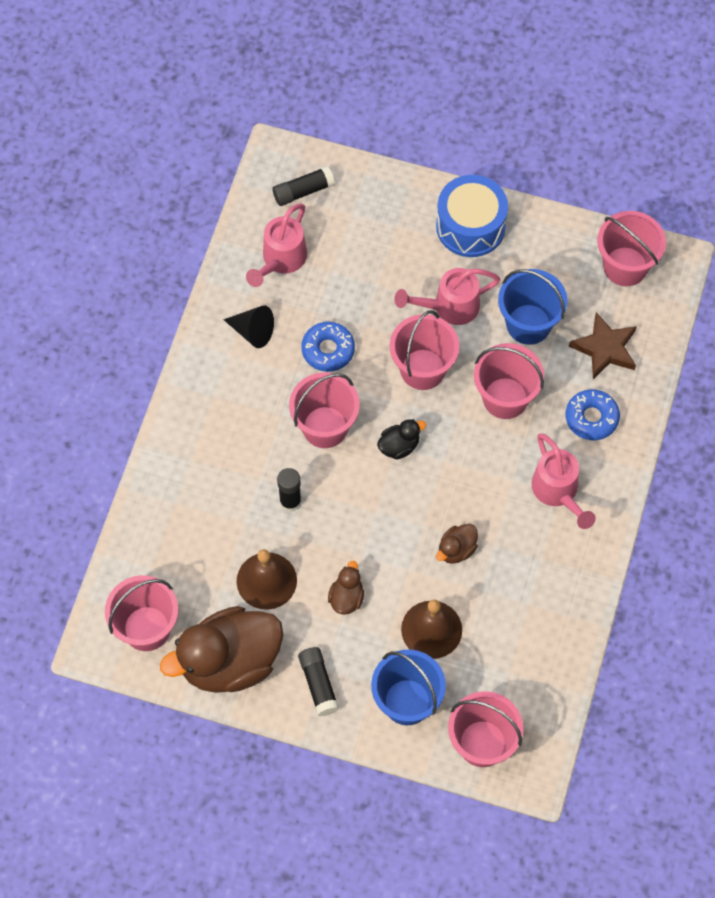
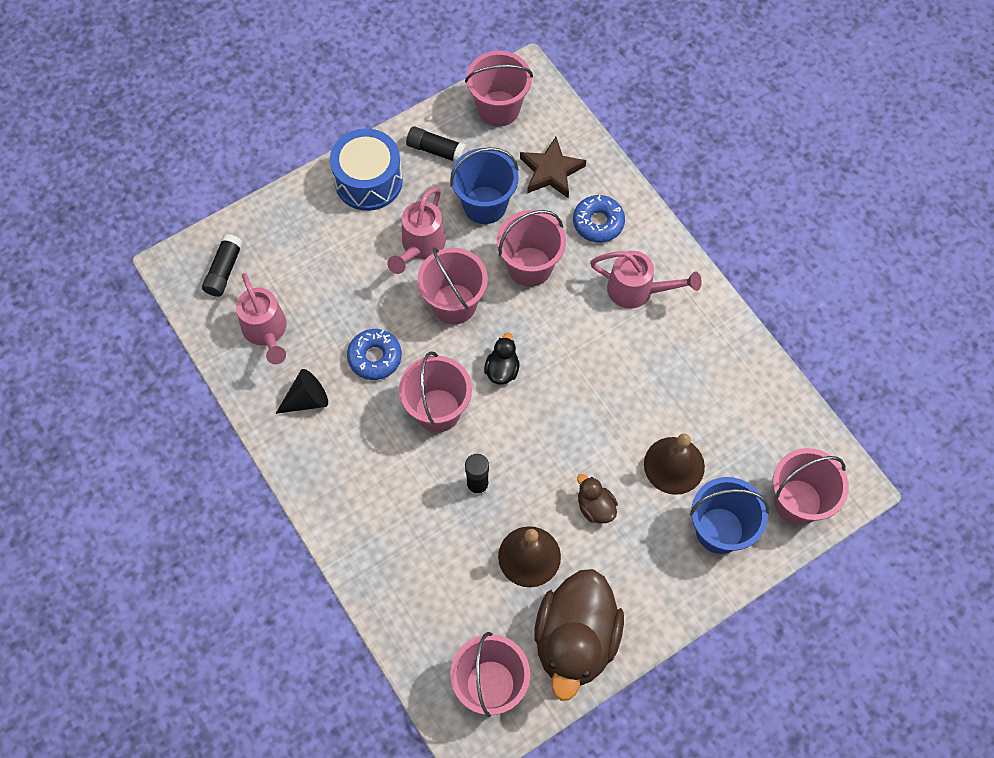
camera: 50 degrees left, 0 degrees up
black glue stick [298,647,339,716] -> black glue stick moved to [406,126,467,162]
brown duck [436,524,478,564] -> none

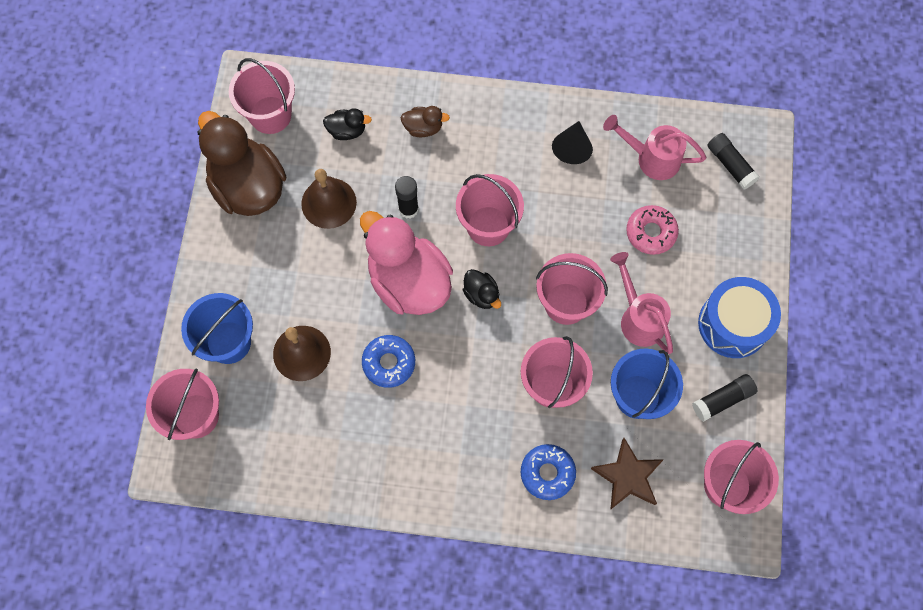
camera: 130 degrees right, 5 degrees up
blue donut [347,329,402,380] -> blue donut moved to [362,335,415,388]
brown duck [577,474,618,524] -> brown duck moved to [401,106,450,137]
pink watering can [590,251,702,309] -> none
none -> black duck [323,108,372,140]
none -> pink duck [360,211,453,315]
none -> pink donut [626,205,679,255]

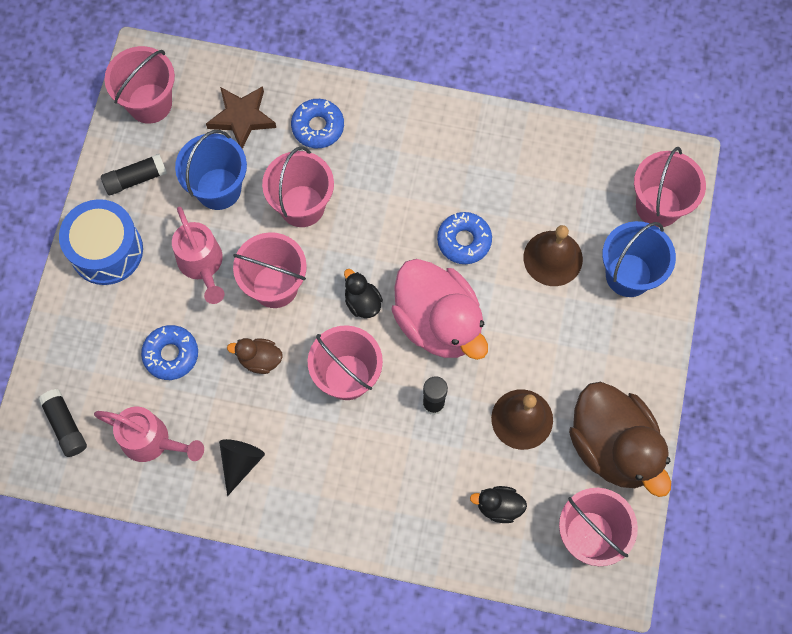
camera: 175 degrees left, 0 degrees up
brown duck [401,106,450,137] -> brown duck moved to [227,338,283,374]
pink donut [626,205,679,255] -> blue donut [141,325,198,380]

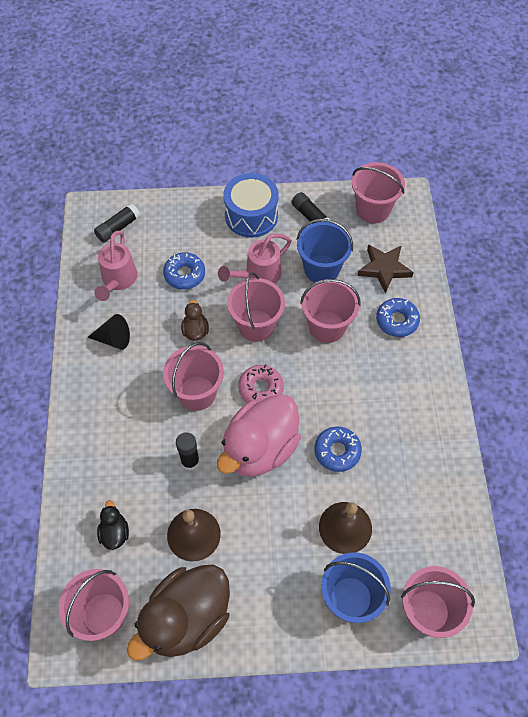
camera: 75 degrees right, 10 degrees down
black duck [344,269,383,318] -> pink donut [238,365,284,403]

